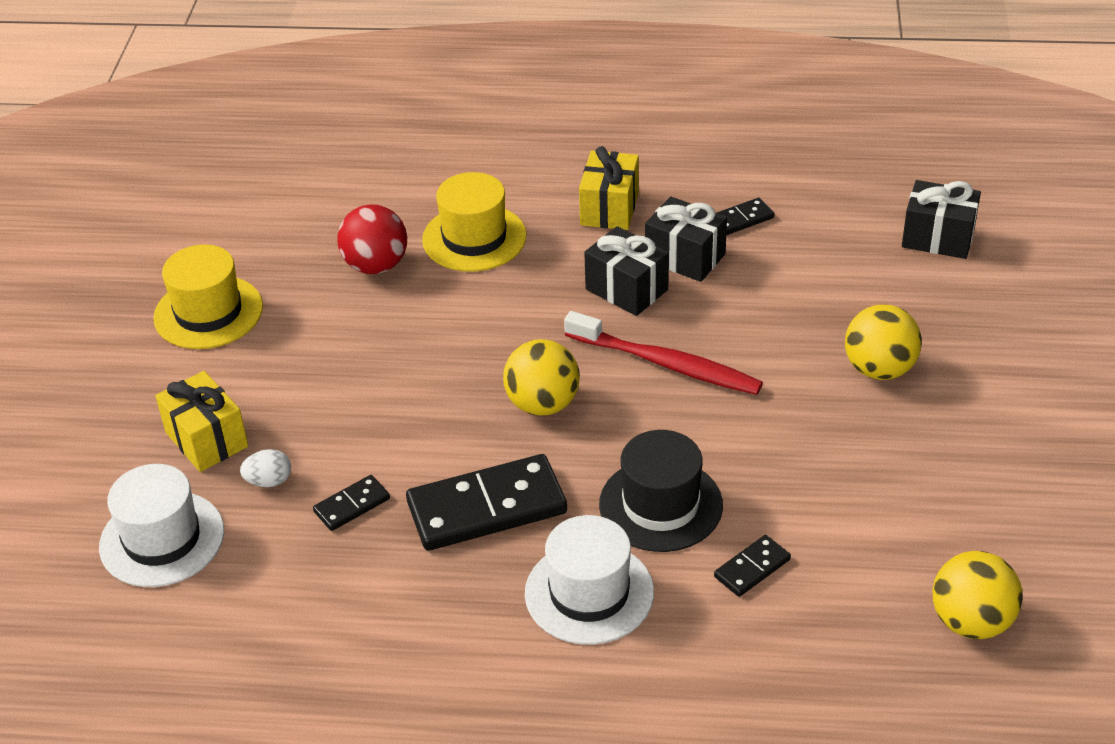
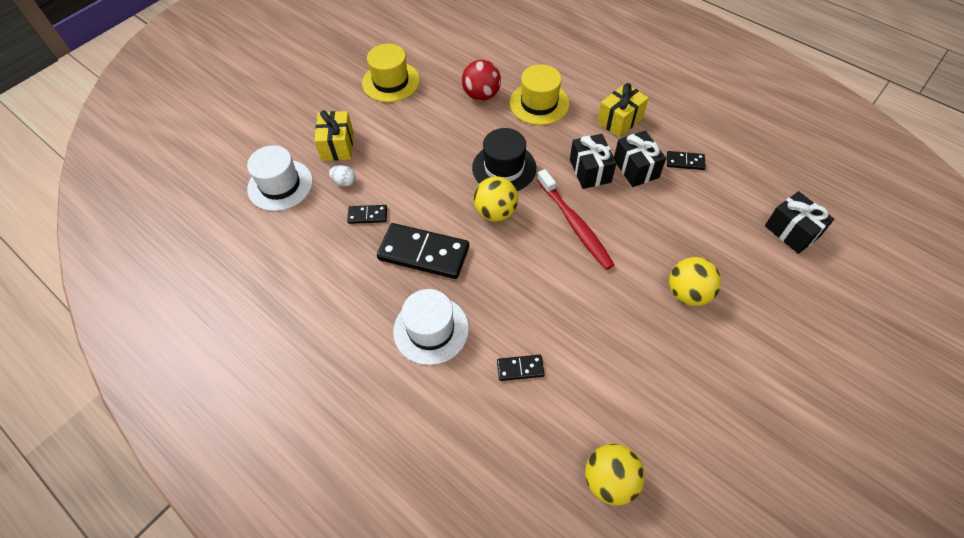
camera: 35 degrees right, 15 degrees up
black hat [599,430,723,552] -> black hat moved to [472,128,536,191]

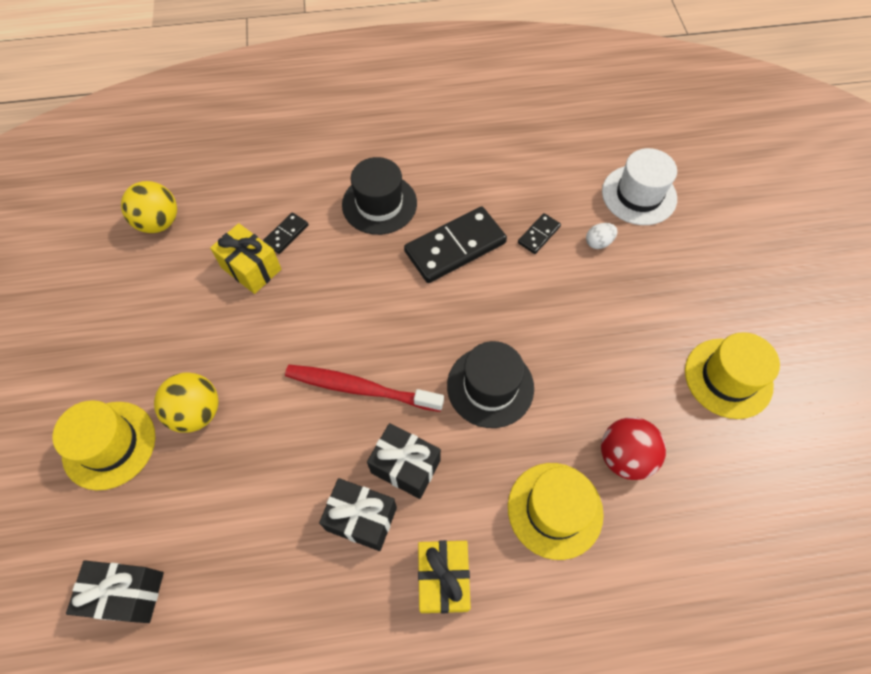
camera: 130 degrees right, 5 degrees up
yellow gift [314,110,353,161] -> yellow gift moved to [210,223,281,294]
white hat [393,289,469,365] -> black hat [342,157,417,235]
yellow ball [473,177,518,222] -> none
black domino [667,151,706,170] -> none
none -> yellow hat [53,400,155,490]

